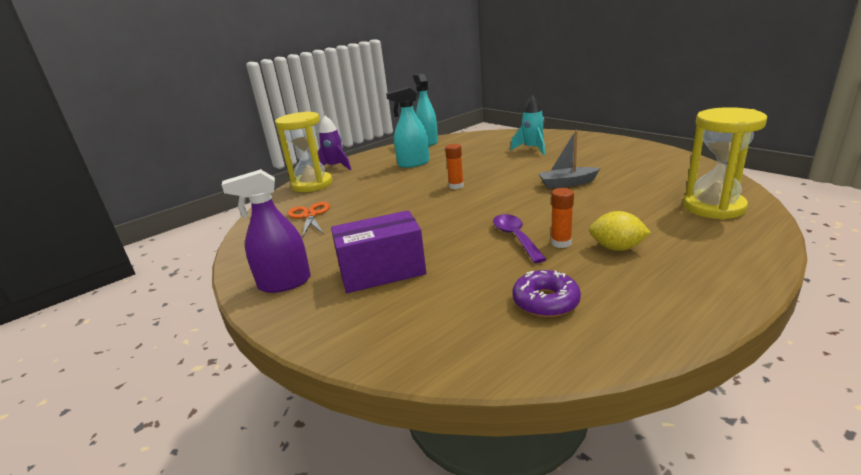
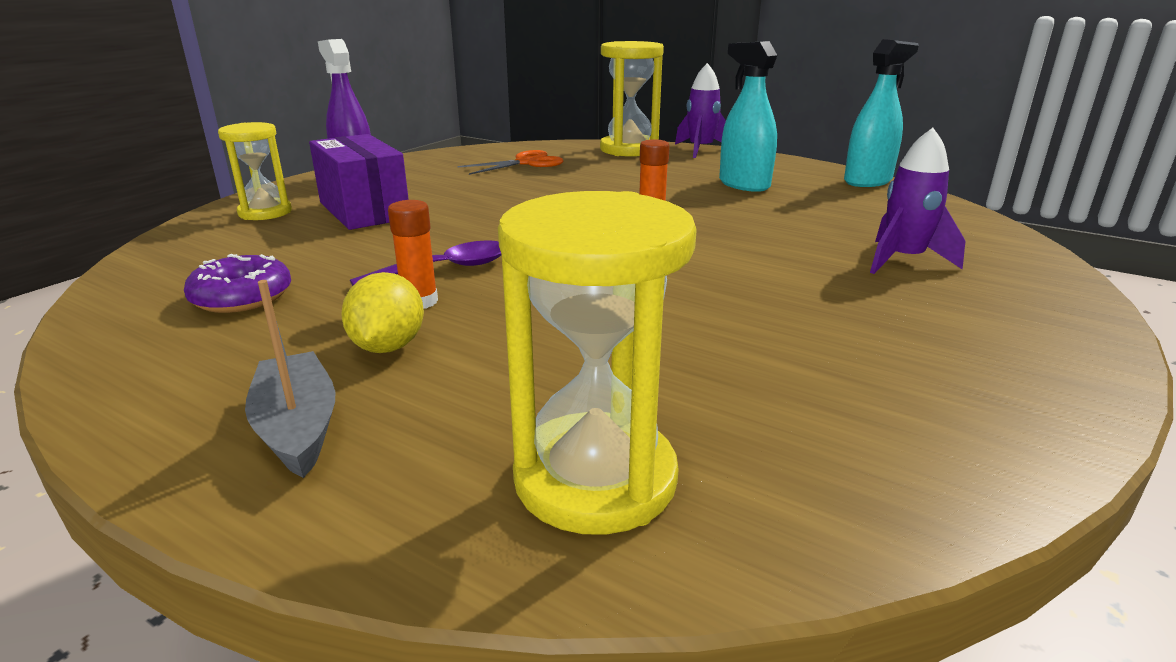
camera: 70 degrees right, 0 degrees up
turquoise rocket [510,95,545,155] -> purple rocket [870,128,965,274]
grey boat [538,130,600,189] -> grey boat moved to [245,280,336,478]
none -> yellow hourglass [218,122,292,220]

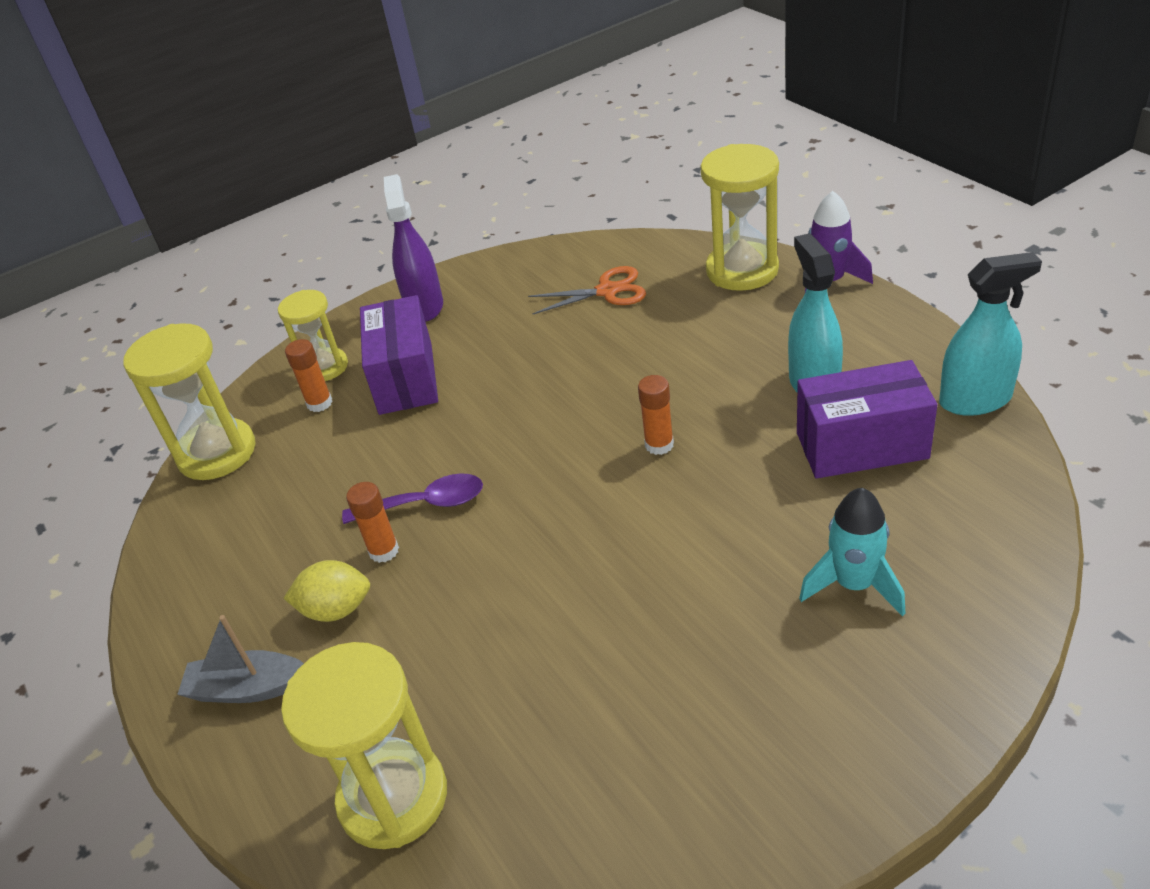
camera: 30 degrees right, 15 degrees up
purple donut [184,254,291,313] -> none
grey boat [245,280,336,478] -> grey boat turned 90 degrees counterclockwise [177,615,304,703]
yellow lemon [341,272,424,353] -> yellow lemon turned 60 degrees clockwise [283,560,370,622]
purple rocket [870,128,965,274] -> turquoise rocket [799,488,905,616]
none -> yellow hourglass [123,323,255,480]
none -> orange glue stick [285,339,333,412]
none -> purple box [797,360,937,479]

